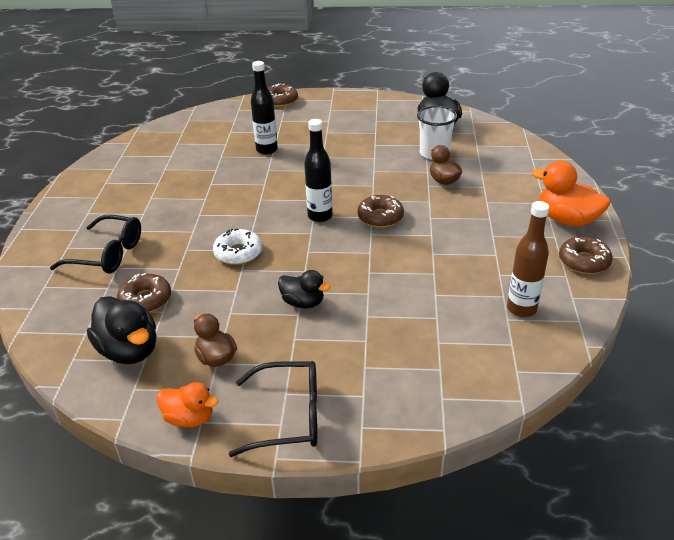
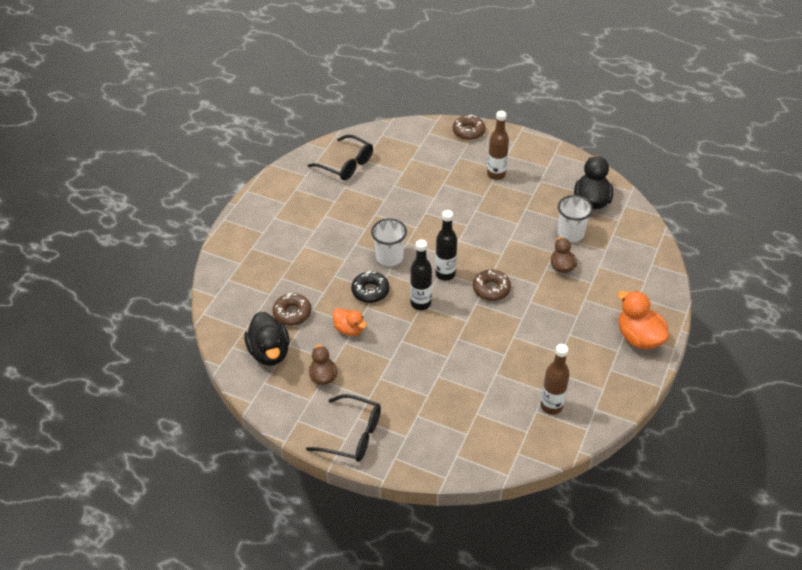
camera: 20 degrees right, 10 degrees up
black glasses [50,215,141,273] -> black glasses moved to [308,135,373,180]
orange duck [156,382,218,427] -> orange duck moved to [333,308,367,336]
white donut [213,229,262,265] -> black donut [351,271,389,303]
black bottle [251,61,278,155] -> black bottle moved to [410,239,432,310]
black duck [278,270,330,309] -> none
brown donut [559,237,612,274] -> none
none -> white cup [371,218,407,266]
none -> brown bottle [487,111,509,180]

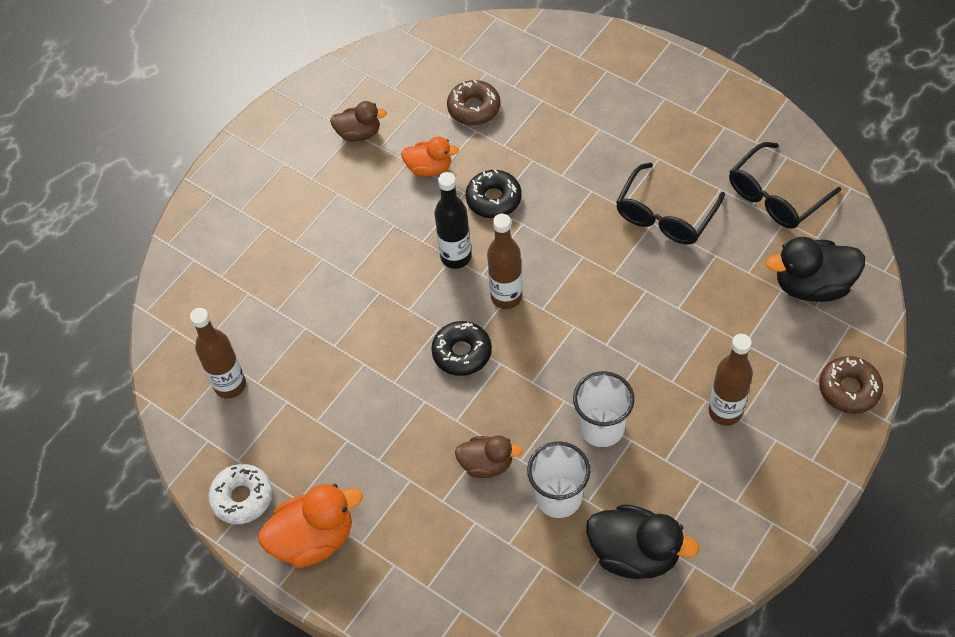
camera: 105 degrees right, 10 degrees up
black duck [244,312,290,366] -> black duck moved to [766,237,865,302]
black glasses [306,394,381,462] -> black glasses moved to [616,163,725,245]
orange duck [333,308,367,336] -> orange duck turned 135 degrees counterclockwise [401,137,459,177]
white cup [371,218,407,266] -> white cup moved to [573,371,635,447]
black bottle [435,210,457,281] -> brown bottle [487,214,522,309]
brown donut [473,269,511,301] -> black donut [431,321,492,376]
none -> white donut [208,464,272,524]

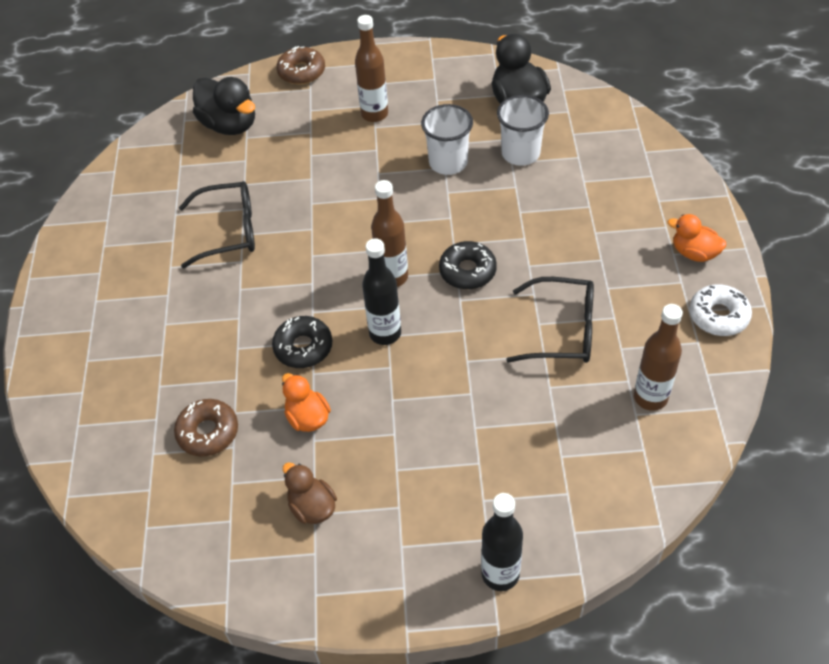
camera: 130 degrees left, 5 degrees down
orange duck [258,484,363,568] -> orange duck [668,214,726,262], size x0.62
brown duck [455,435,522,478] -> none
black glasses [729,142,841,229] -> black glasses moved to [506,277,594,363]
none -> black bottle [481,493,523,591]

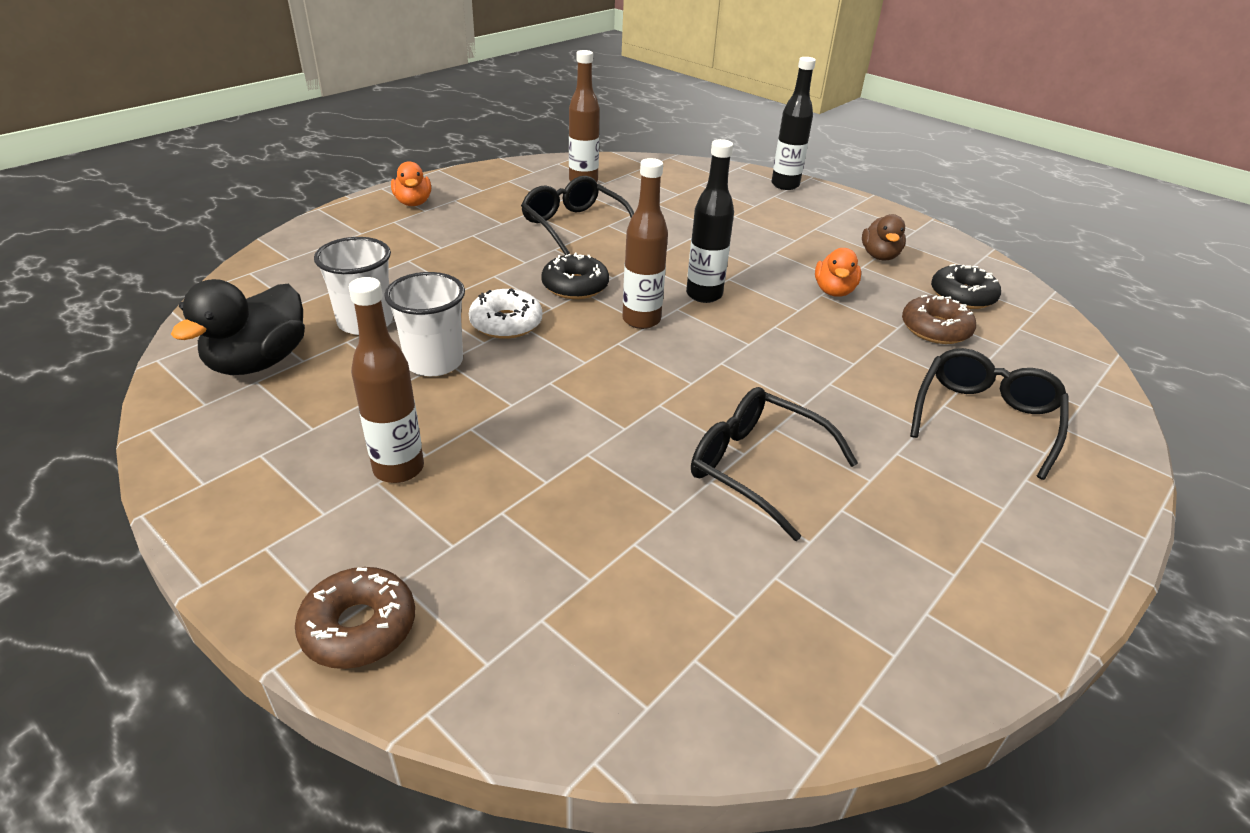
camera: 140 degrees left, 15 degrees down
black duck [193,77,255,135] -> none
black donut [272,316,333,368] -> black donut moved to [931,264,1001,309]
white donut [690,284,752,336] -> white donut moved to [469,288,542,339]
none -> black glasses [910,348,1069,480]

